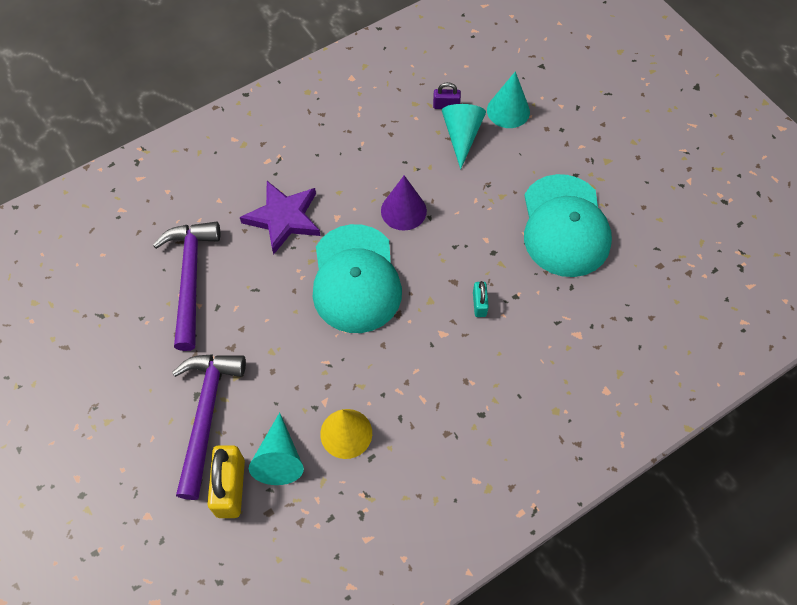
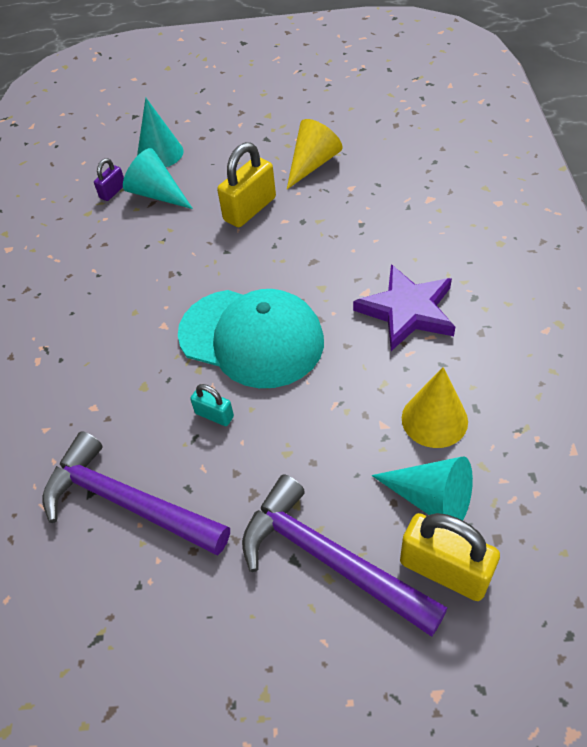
camera: 55 degrees left, 10 degrees down
purple star [240,181,320,255] -> purple star moved to [353,264,455,351]
purple cone [381,175,427,231] -> none
turquoise padlock [473,281,489,317] -> turquoise padlock moved to [190,384,234,426]
turquoise cap [524,174,612,277] -> yellow cone [287,119,342,189]
none -> yellow padlock [217,142,276,227]

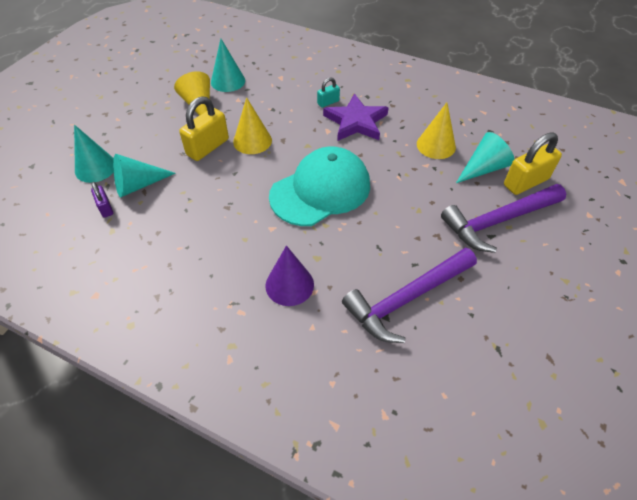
camera: 65 degrees left, 0 degrees up
turquoise padlock [190,384,234,426] -> turquoise padlock moved to [317,77,340,108]
yellow padlock [217,142,276,227] -> yellow padlock turned 60 degrees clockwise [179,96,229,161]
none -> turquoise cone [211,39,245,92]
none -> yellow cone [233,97,272,154]
none -> purple cone [265,246,314,306]

